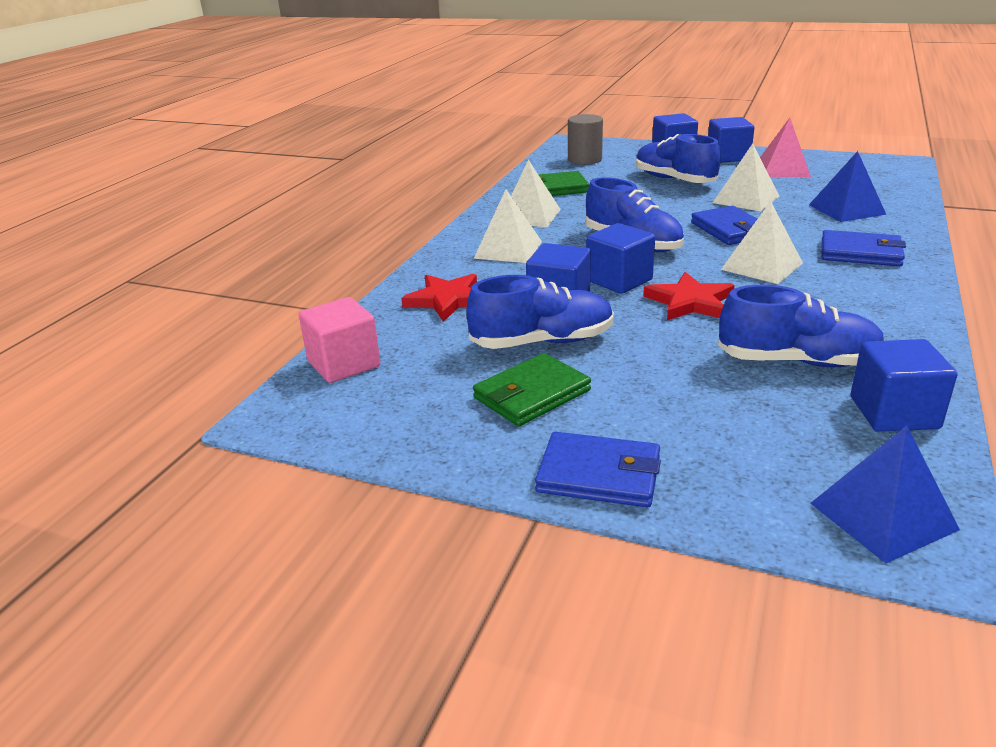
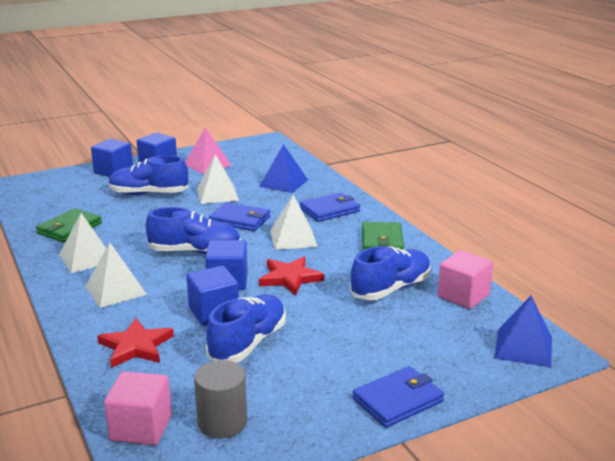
camera: 50 degrees left, 5 degrees down
green wallet [473,353,591,426] -> green wallet moved to [362,222,404,250]
grey cylinder [568,114,603,165] -> grey cylinder moved to [194,360,247,439]
blue cube [851,339,957,432] -> pink cube [438,250,493,309]

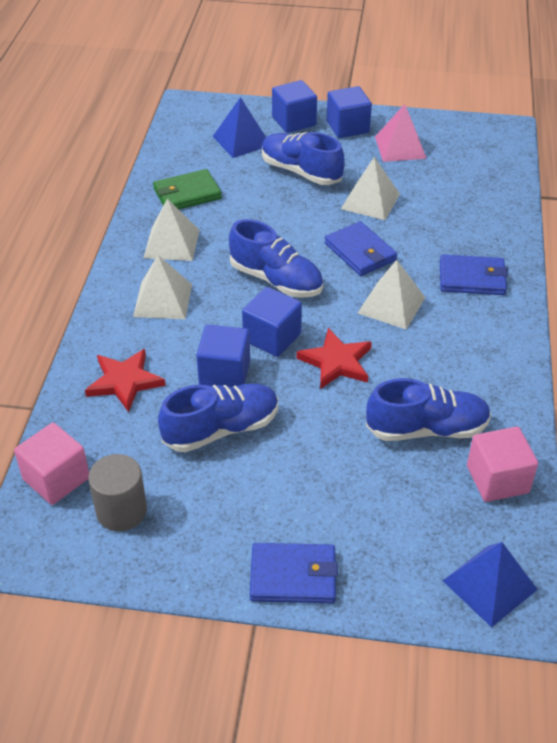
camera: 35 degrees right, 20 degrees up
blue pyramid [259,144,308,193] -> blue pyramid moved to [213,97,266,158]
green wallet [362,222,404,250] -> none

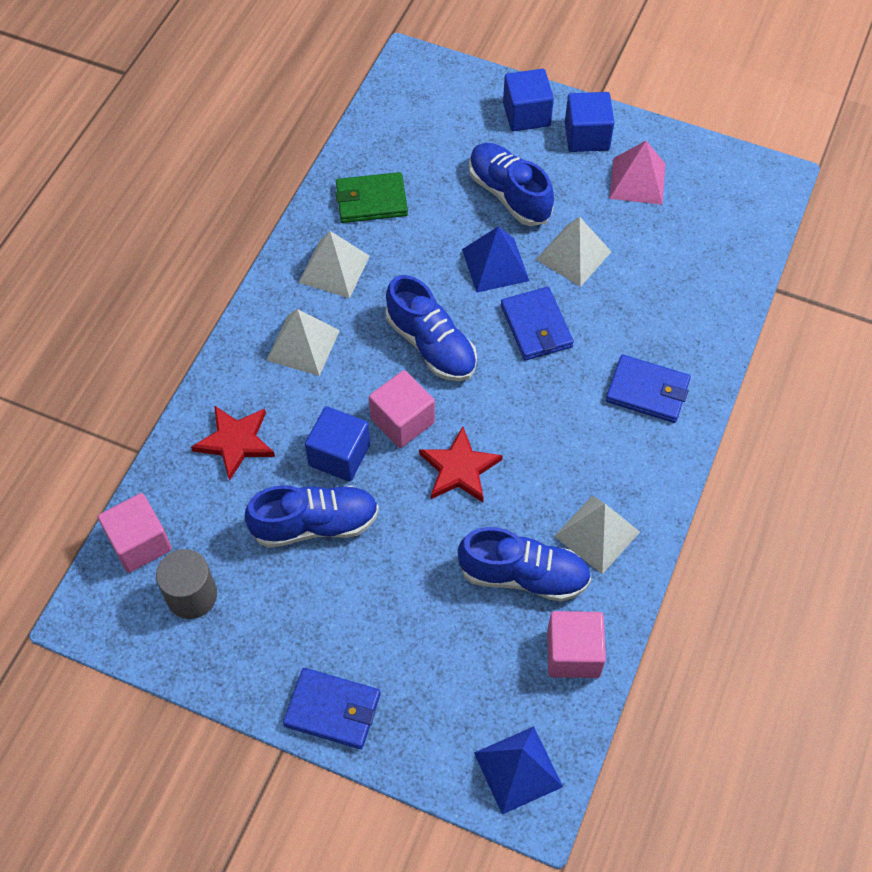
camera: 15 degrees right, 15 degrees up
blue pyramid [213,97,266,158] -> blue pyramid moved to [462,227,529,292]
blue cube [242,287,302,357] -> pink cube [369,370,435,448]
white pyramid [358,260,426,329] -> white pyramid moved to [554,495,640,574]

